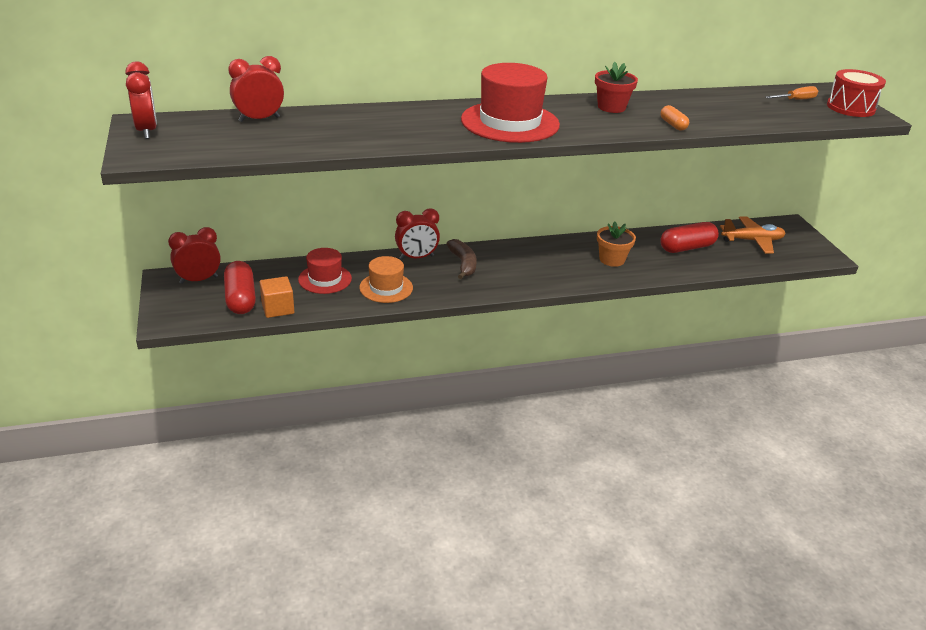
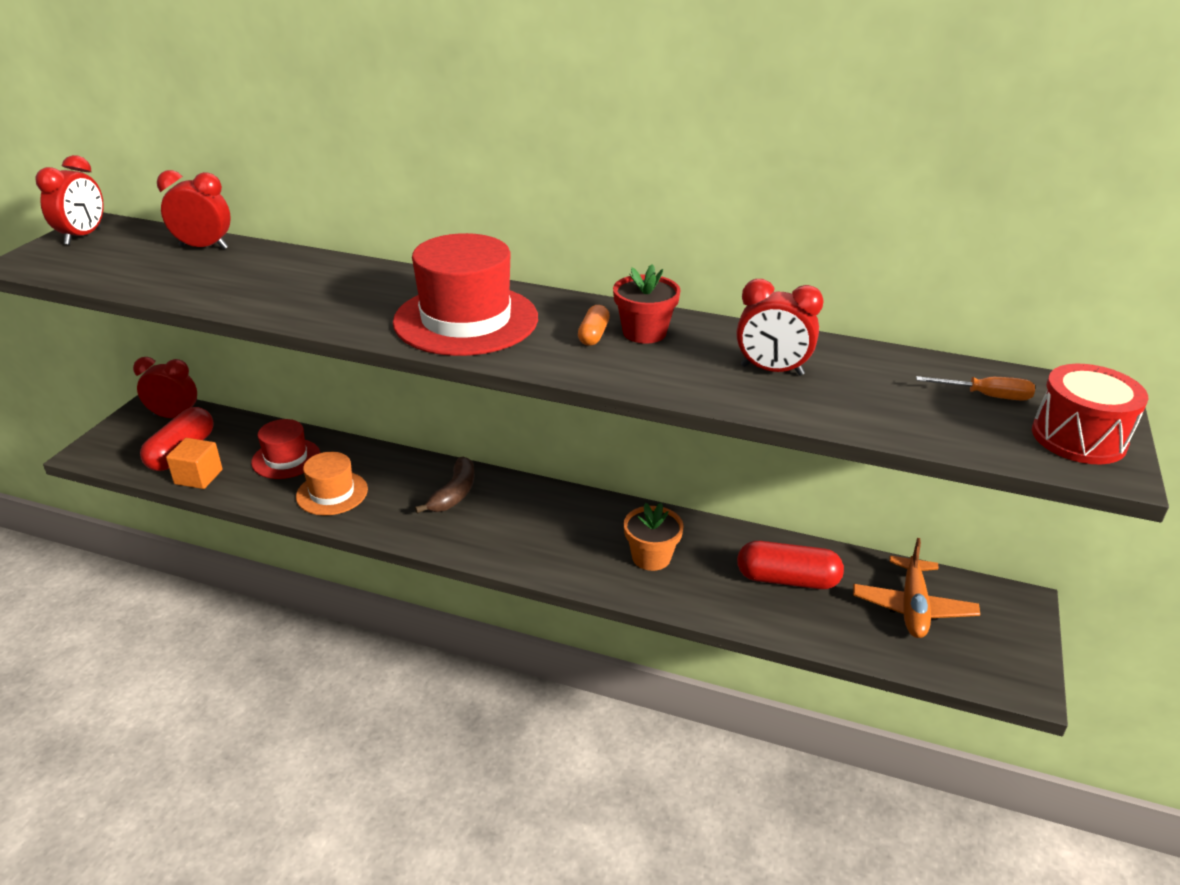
camera: 35 degrees right, 0 degrees up
red clock [395,208,440,260] -> red clock moved to [737,279,824,376]
orange capsule [660,105,689,131] -> orange capsule moved to [578,305,610,346]
orange plane [720,217,786,253] -> orange plane turned 75 degrees clockwise [853,538,980,638]

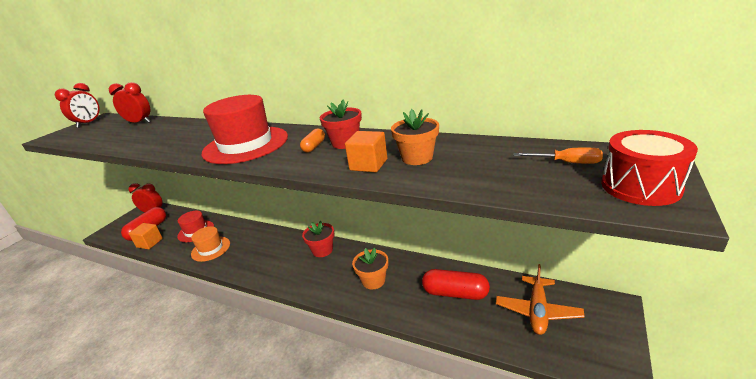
camera: 10 degrees right, 5 degrees down
brown banana [415,457,475,514] -> none
red clock [737,279,824,376] -> orange flower pot [391,109,439,165]
none -> red flower pot [302,220,334,257]
none -> orange cube [345,131,387,172]

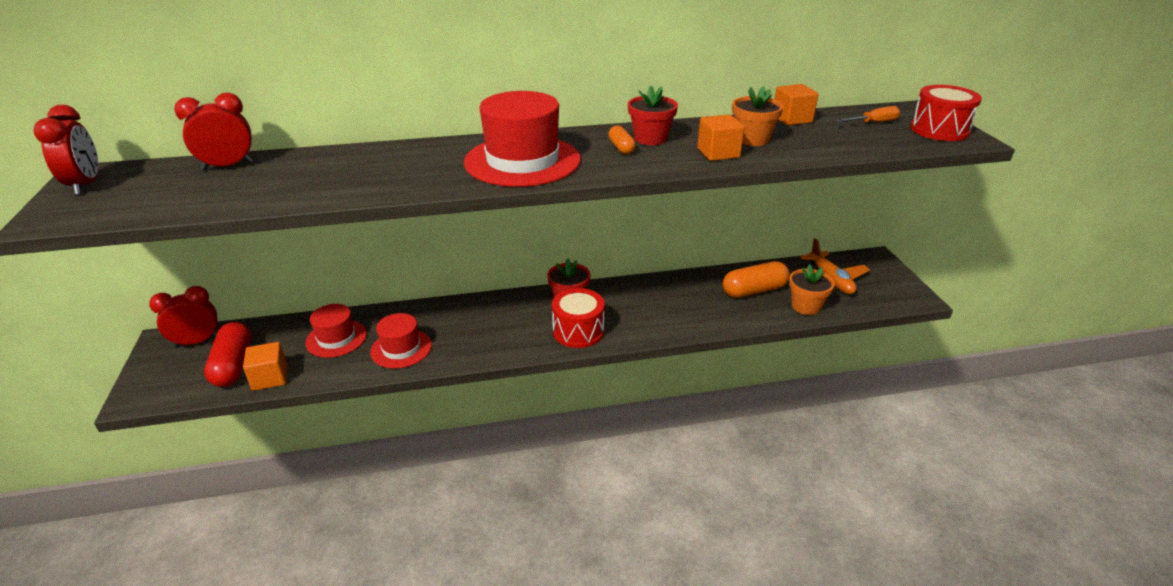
camera: 40 degrees left, 5 degrees up
orange hat [191,226,230,262] -> red hat [370,313,432,369]
orange flower pot [352,248,388,289] -> orange flower pot moved to [789,264,835,315]
red capsule [422,269,490,300] -> orange capsule [723,261,790,298]
none -> red drum [552,288,605,348]
none -> orange cube [775,84,818,125]

